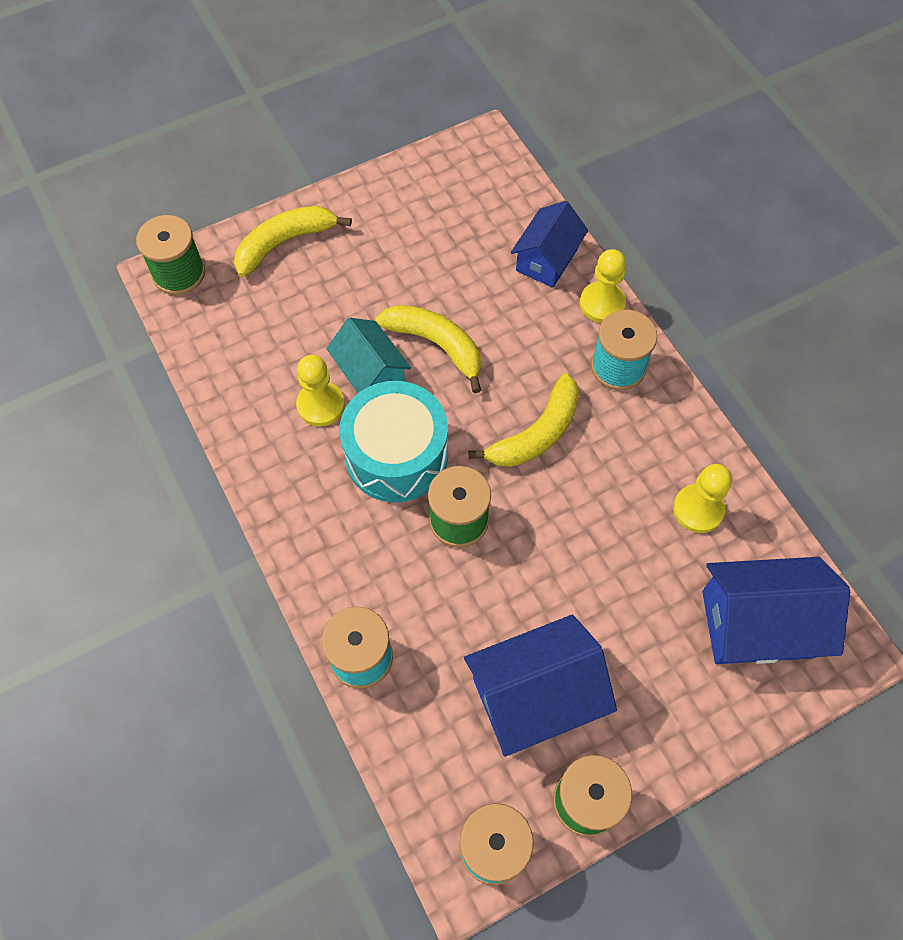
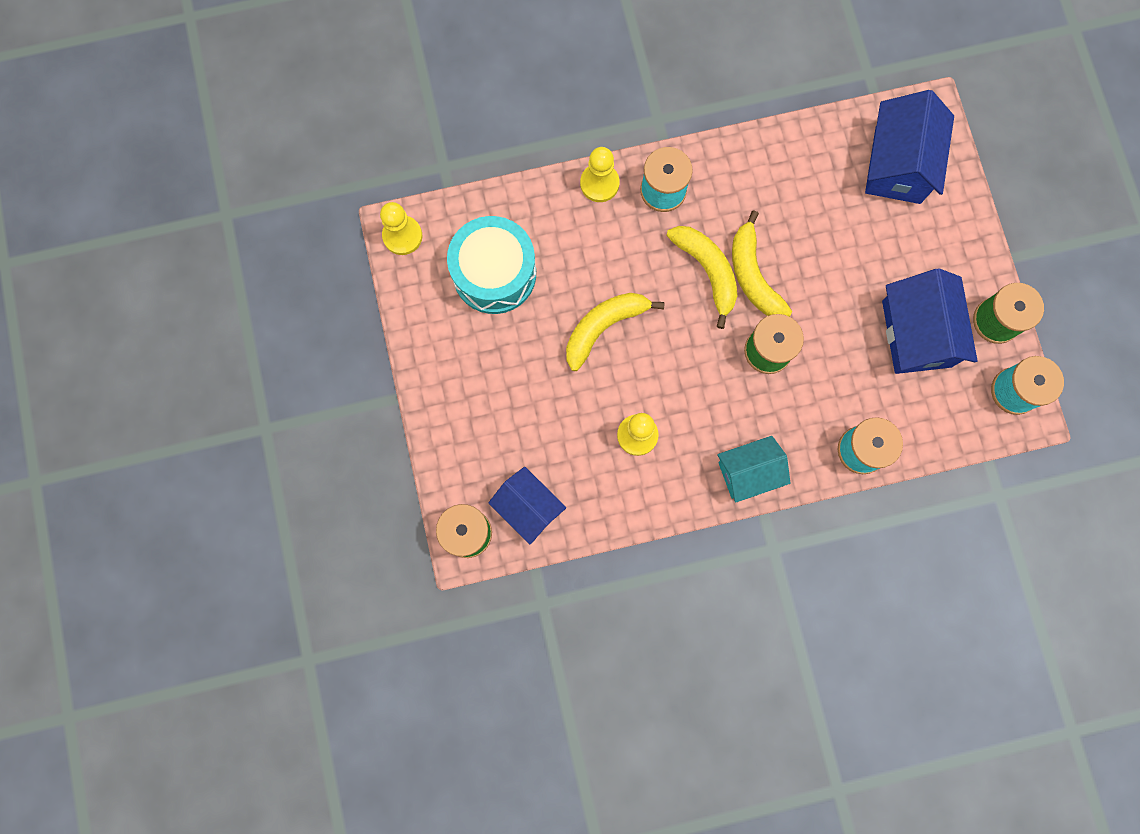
camera: 75 degrees left, 15 degrees up
yellow banana [234,206,352,277] -> yellow banana moved to [732,210,792,317]
turquoise house [326,318,411,393] -> turquoise house moved to [717,436,790,503]
turquoise drum [339,381,448,502] -> turquoise drum moved to [447,216,536,314]
blue house [511,201,588,288] -> blue house moved to [489,467,566,544]
yellow pawn [673,464,732,533] -> yellow pawn moved to [380,202,422,255]

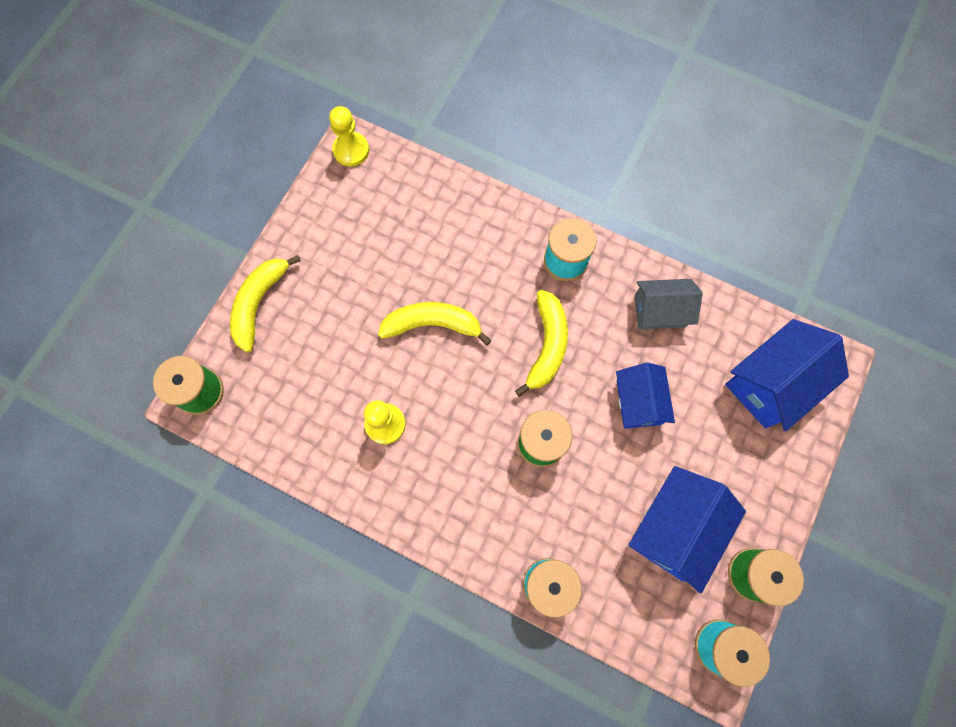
camera: 40 degrees right, 5 degrees down
turquoise drum [447,216,536,314] -> none
blue house [489,467,566,544] -> blue house moved to [616,362,675,429]
yellow pawn [580,147,620,202] -> none
turquoise house [717,436,790,503] -> none
yellow banana [732,210,792,317] -> yellow banana moved to [230,255,301,353]
none -> grey house [634,279,703,330]

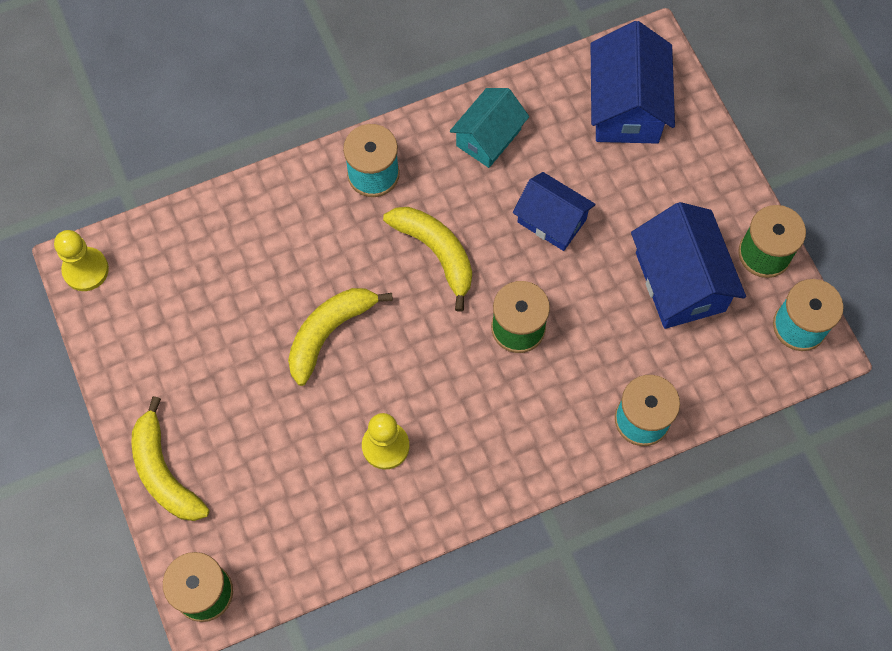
camera: 50 degrees left, 5 degrees down
grey house [634,279,703,330] -> turquoise house [450,88,529,168]

